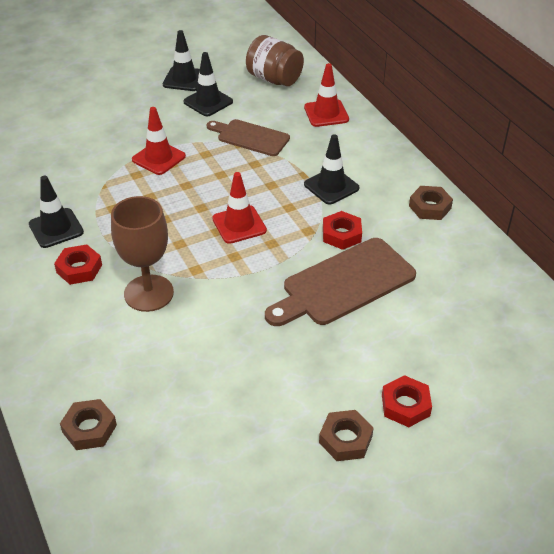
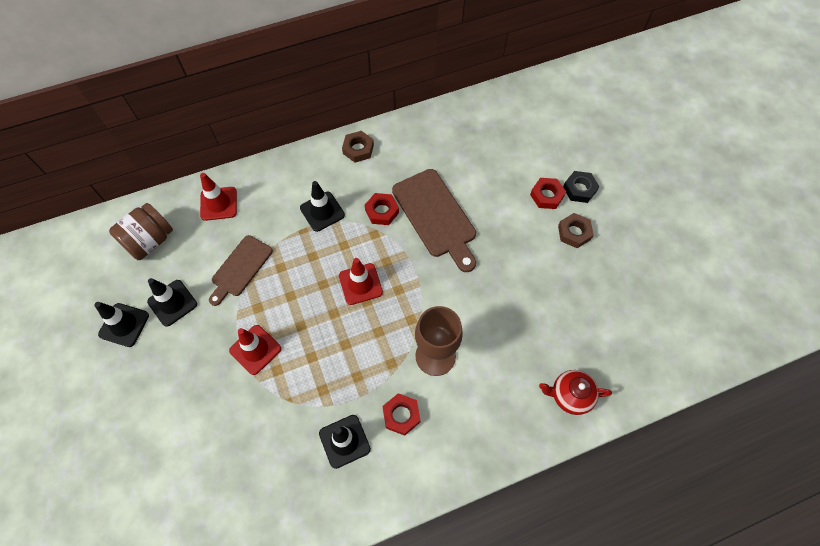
camera: 85 degrees left, 20 degrees up
brown nut [60,399,117,450] -> red teapot [539,370,612,415]
none -> black nut [563,171,599,203]

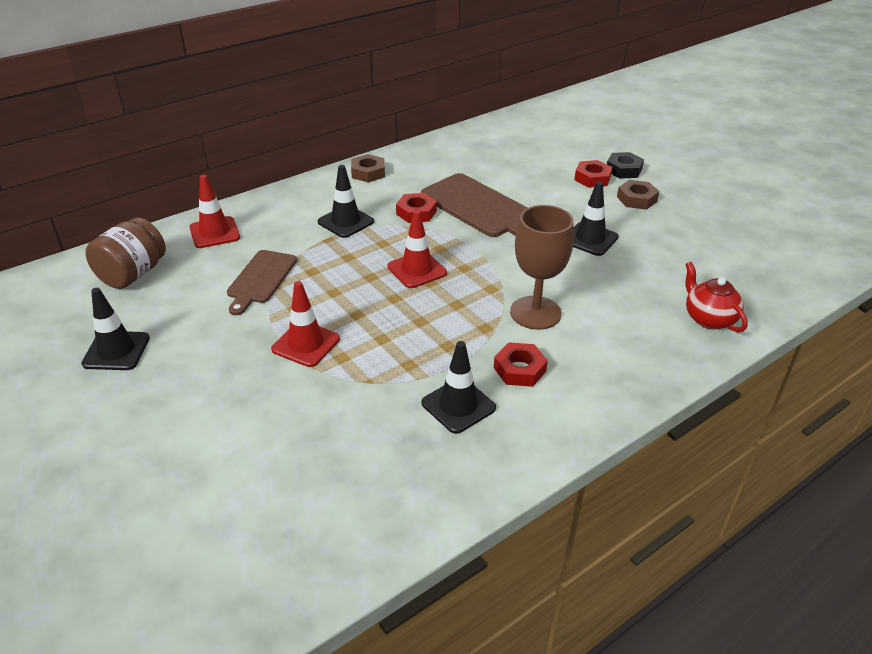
camera: 15 degrees left, 25 degrees down
black traffic cone [147,278,197,327] -> black traffic cone moved to [573,181,619,256]
red teapot [539,370,612,415] -> red teapot turned 75 degrees clockwise [685,262,748,332]

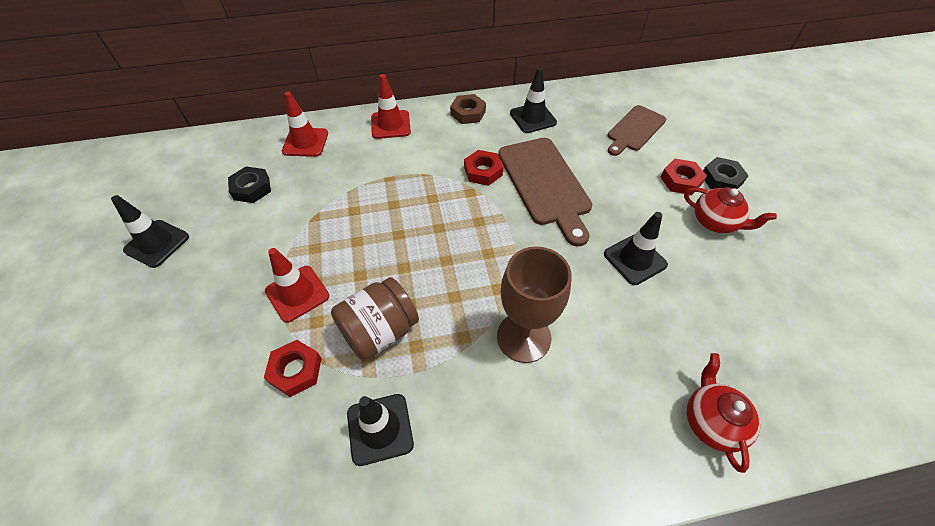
camera: 25 degrees right, 15 degrees up
brown jar [85,218,166,289] -> brown jar moved to [331,277,419,361]
brown cutting board [227,250,297,315] -> brown cutting board moved to [607,105,666,156]
black traffic cone [318,165,374,238] -> black traffic cone moved to [510,67,557,133]
red traffic cone [387,210,447,288] -> red traffic cone moved to [371,74,411,139]
red nut [494,342,548,387] -> red nut moved to [264,340,322,397]
brown nut [617,180,659,210] -> red teapot [684,187,777,233]
none -> black nut [228,166,271,203]

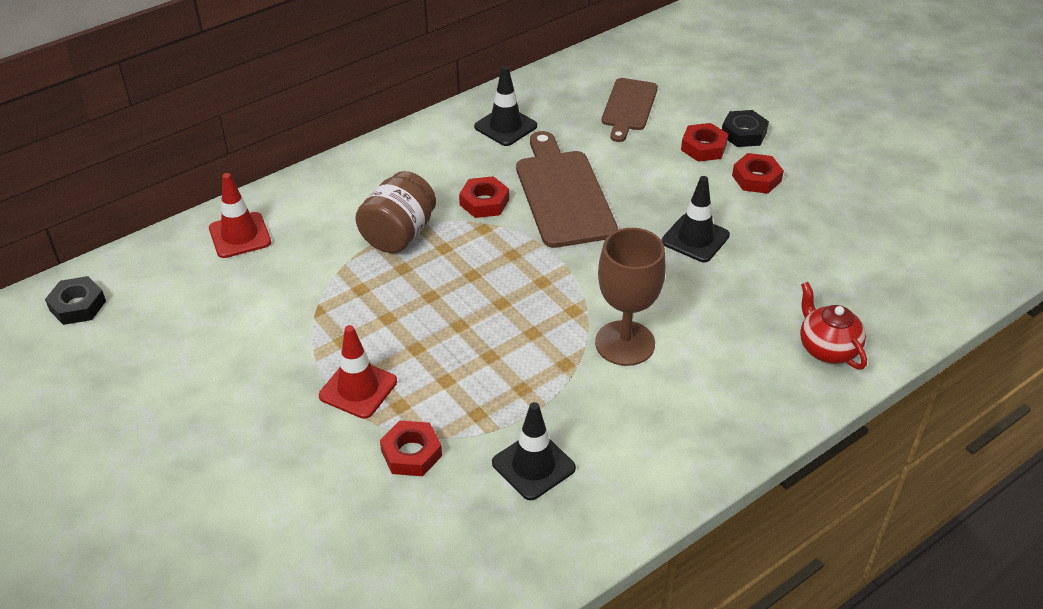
camera: 25 degrees left, 10 degrees down
black traffic cone [111,195,189,268] -> none
black nut [228,166,271,203] -> black nut moved to [45,276,106,325]
brown jar [331,277,419,361] -> brown jar moved to [355,171,436,253]
red traffic cone [371,74,411,139] -> none
brown nut [450,94,486,124] -> none
brown cutting board [498,138,592,246] -> brown cutting board turned 150 degrees counterclockwise [516,131,618,248]
red teapot [684,187,777,233] -> red nut [732,153,784,194]

